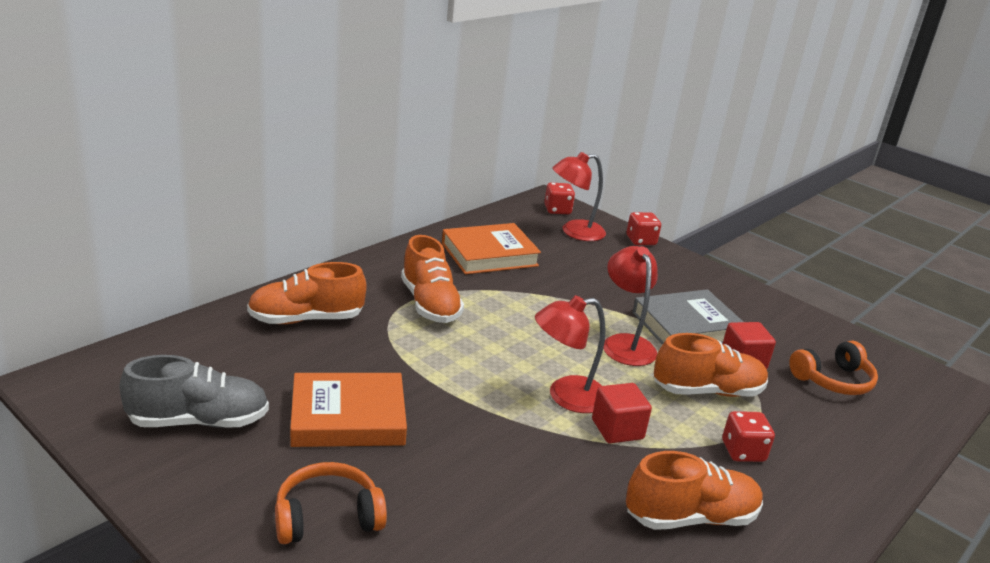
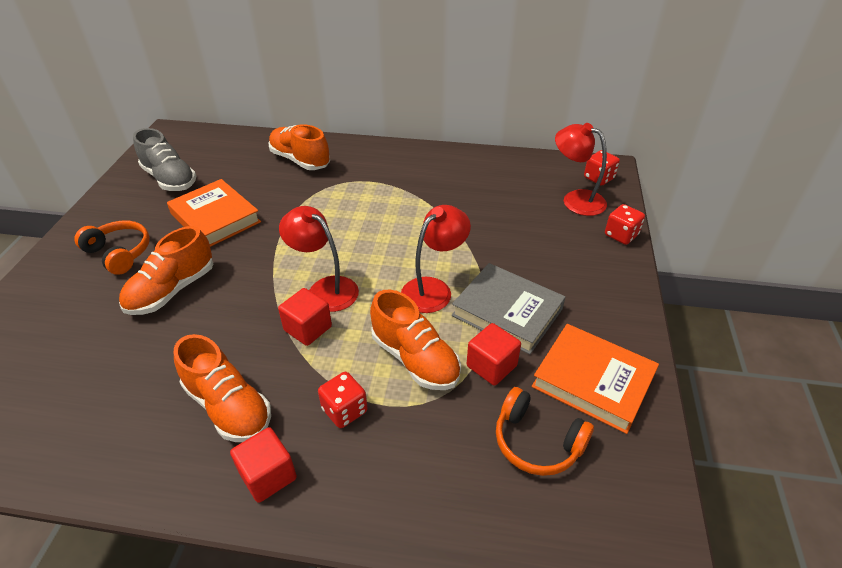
camera: 60 degrees right, 15 degrees up
orange shoe [401,235,464,323] -> orange shoe moved to [119,226,213,315]
orange book [442,223,541,274] -> orange book moved to [532,324,659,434]
none -> red cube [230,427,297,503]

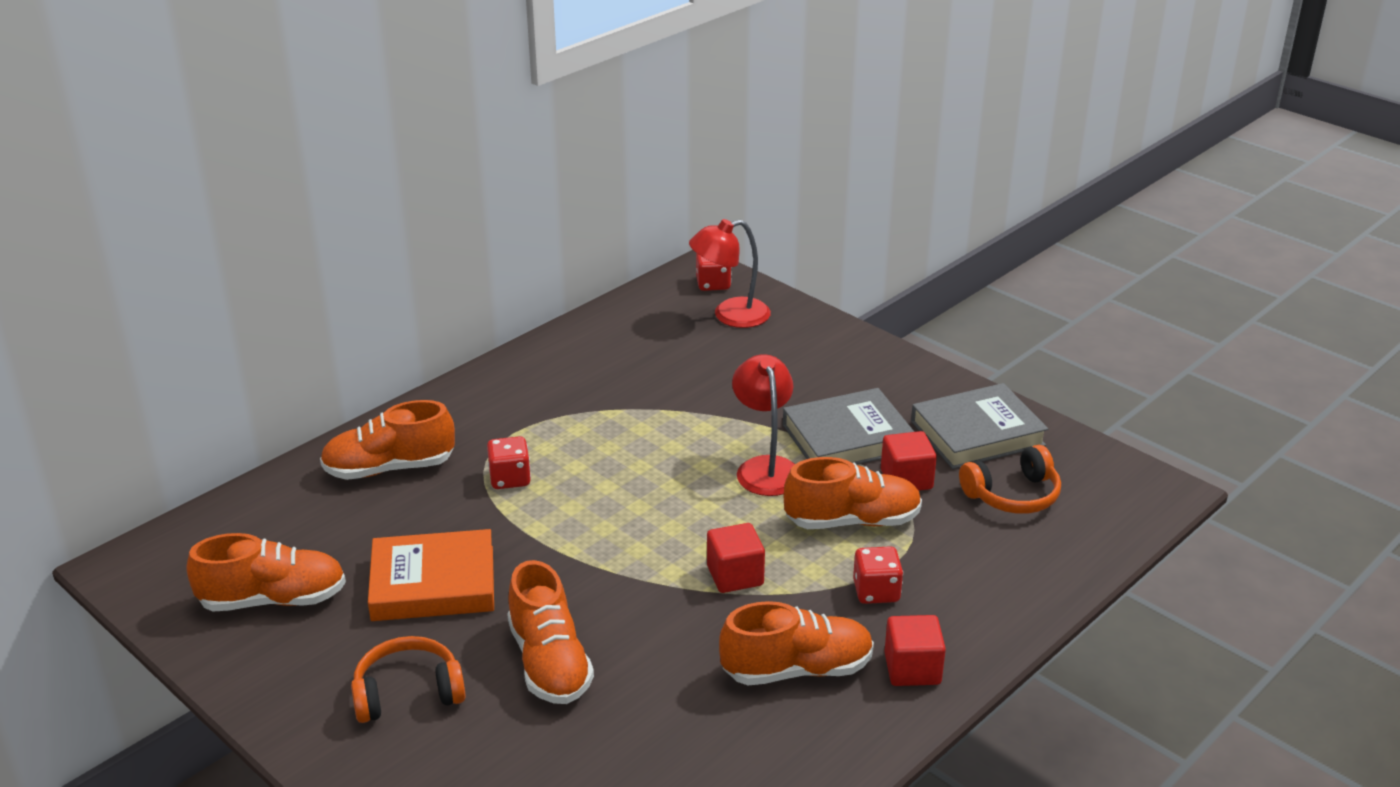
camera: 55 degrees left, 10 degrees down
grey shoe [133,128,196,191] -> orange shoe [187,533,346,612]
red lamp [279,206,359,312] -> none
orange book [532,324,659,434] -> grey book [911,383,1048,469]
red dice [605,204,645,245] -> red dice moved to [487,436,531,489]

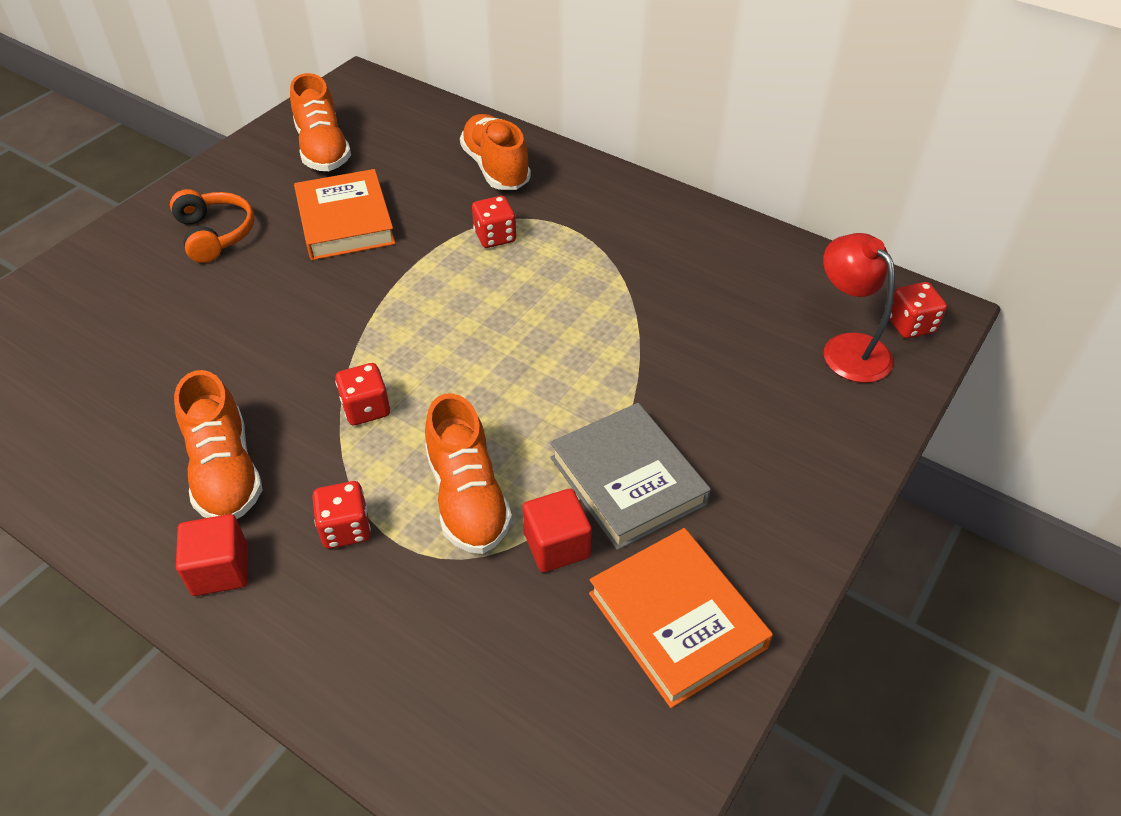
camera: 80 degrees right, 15 degrees up
orange shoe [507,560,594,704] -> none
red cube [707,523,765,593] -> red dice [335,363,390,425]
red lamp [732,354,795,496] -> none
grey book [911,383,1048,469] -> orange book [589,528,773,708]
orange headphones [959,445,1061,514] -> none

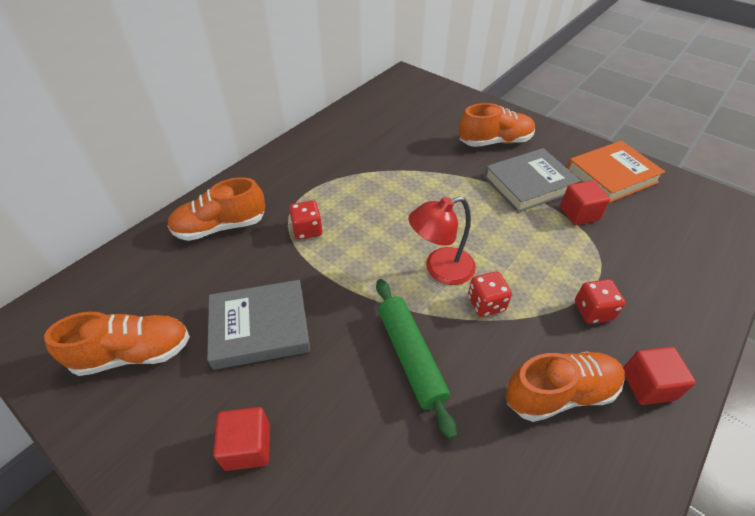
camera: 85 degrees left, 0 degrees up
orange headphones [170,189,255,263] -> red cube [213,407,270,471]
orange book [294,169,396,260] -> grey book [207,280,310,370]
orange shoe [425,393,512,554] -> orange shoe moved to [459,103,535,147]
red lamp [823,233,895,383] -> red lamp moved to [409,196,476,285]
red dice [889,282,947,338] -> none
none -> green rolling pin [376,279,457,439]

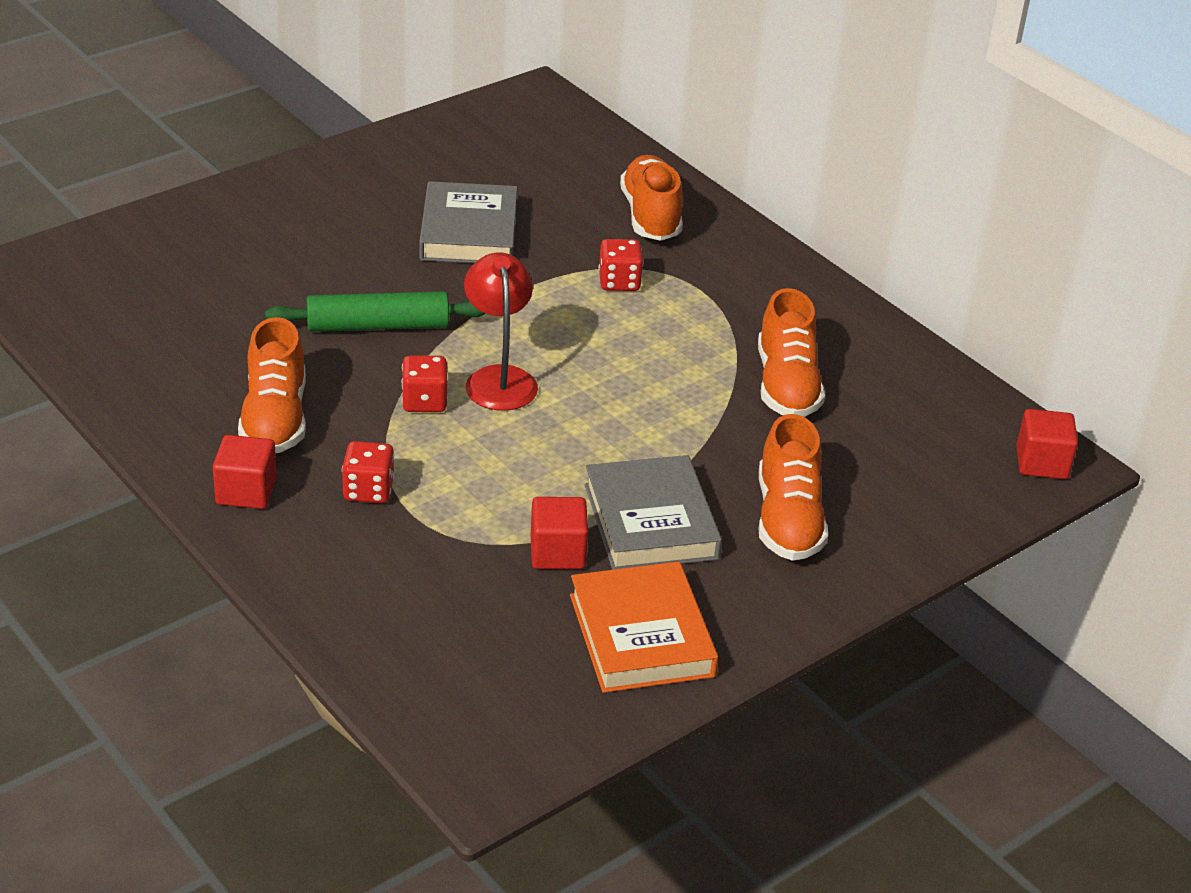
camera: 100 degrees right, 10 degrees down
orange shoe [44,312,190,376] -> orange shoe moved to [758,288,825,417]
red cube [213,407,270,471] -> red cube moved to [1016,409,1078,479]

